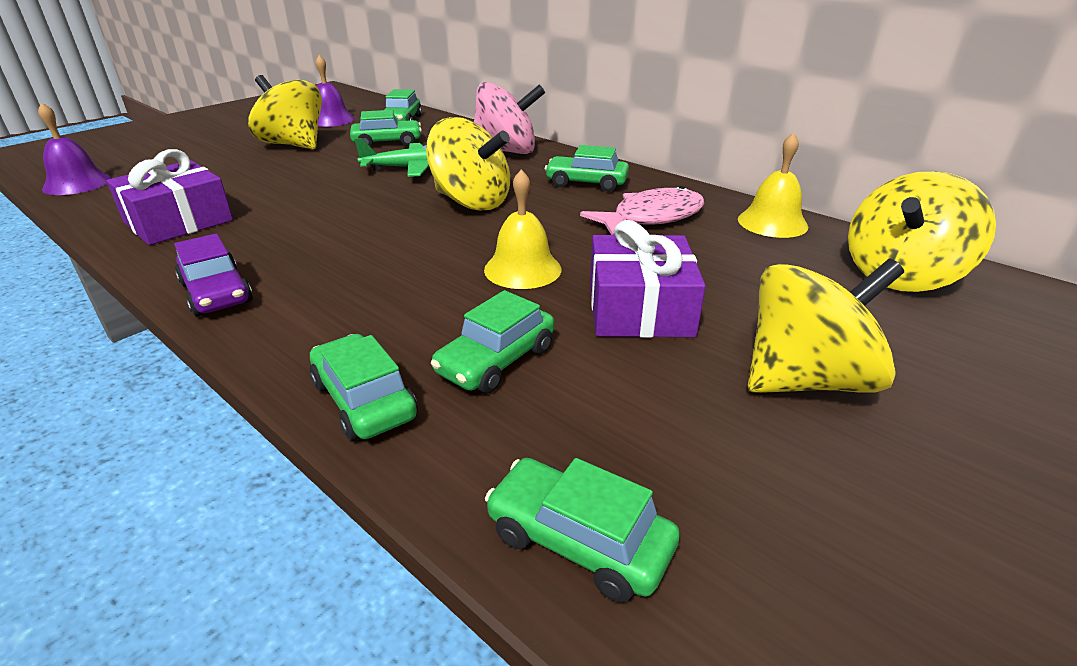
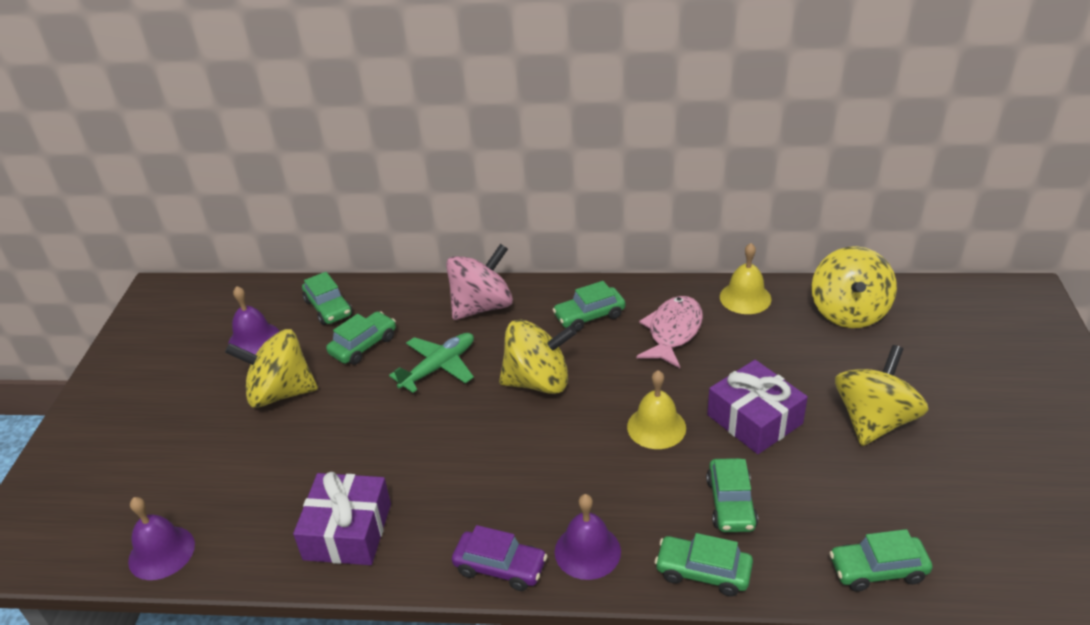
camera: 35 degrees left, 5 degrees up
none -> purple bell [555,494,621,580]

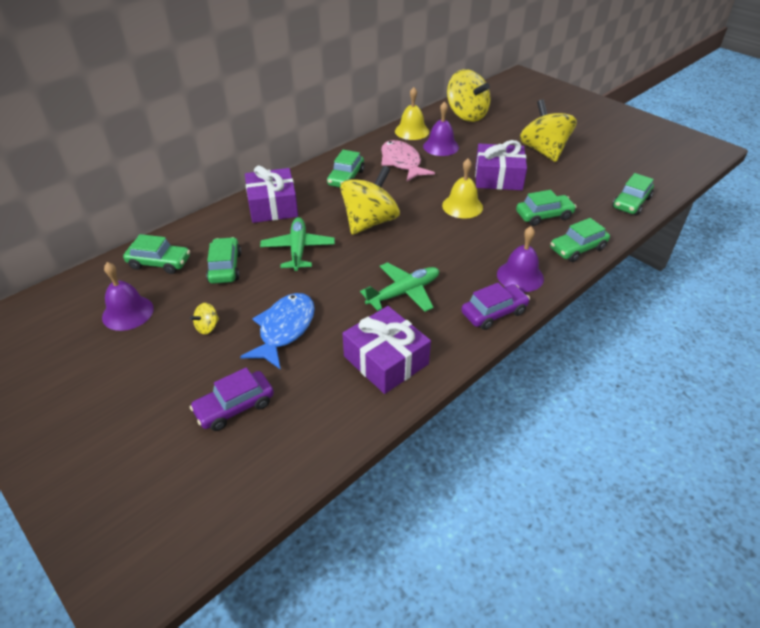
camera: 50 degrees left, 5 degrees up
purple bell [128,497,195,580] -> purple bell moved to [423,101,459,156]
yellow spinning top [225,329,318,408] -> yellow spinning top [190,303,219,334], size x0.40
pink spinning top [446,244,513,320] -> purple gift [245,165,298,223]
green car [706,458,758,532] -> green car turned 60 degrees counterclockwise [516,190,577,226]
none -> purple car [190,367,274,431]
none -> blue fish [240,293,315,370]
none -> green plane [360,262,439,312]

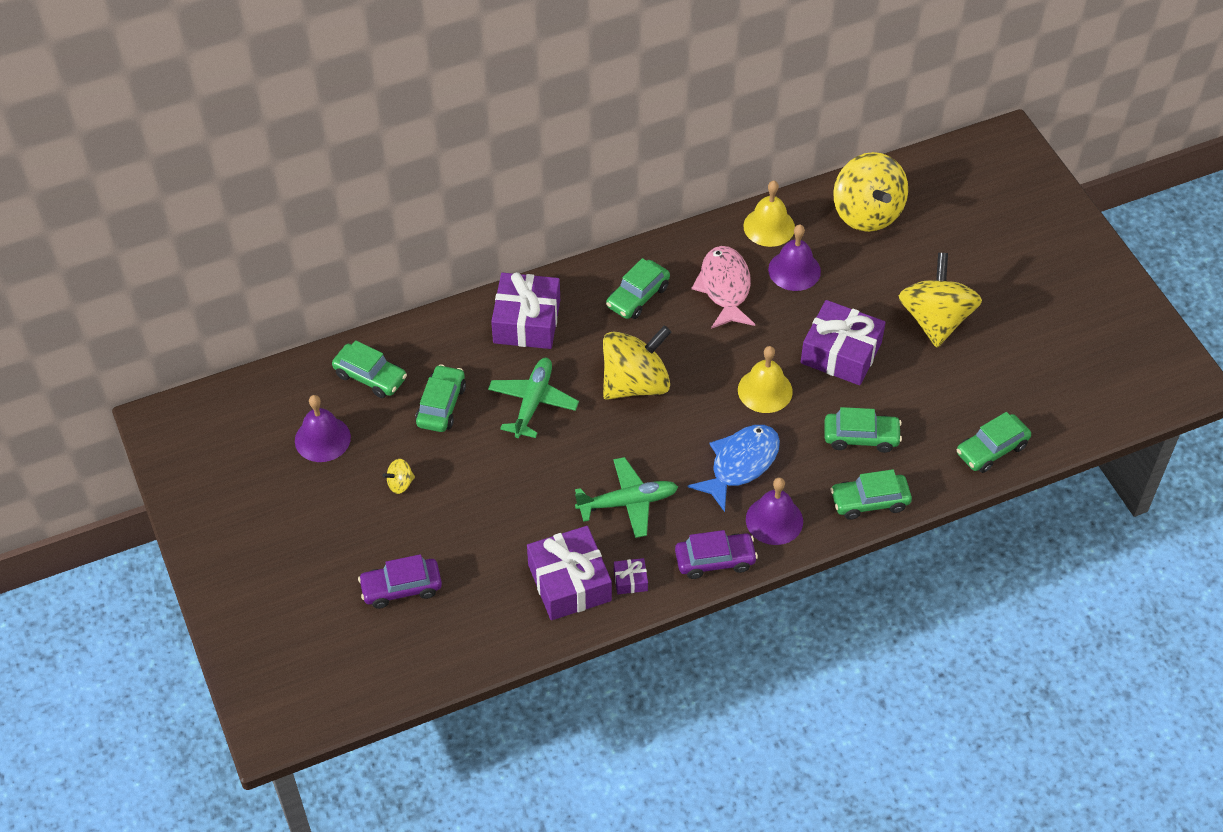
camera: 20 degrees right, 10 degrees up
blue fish [240,293,315,370] -> blue fish moved to [688,425,780,512]
none -> purple gift [614,558,648,594]

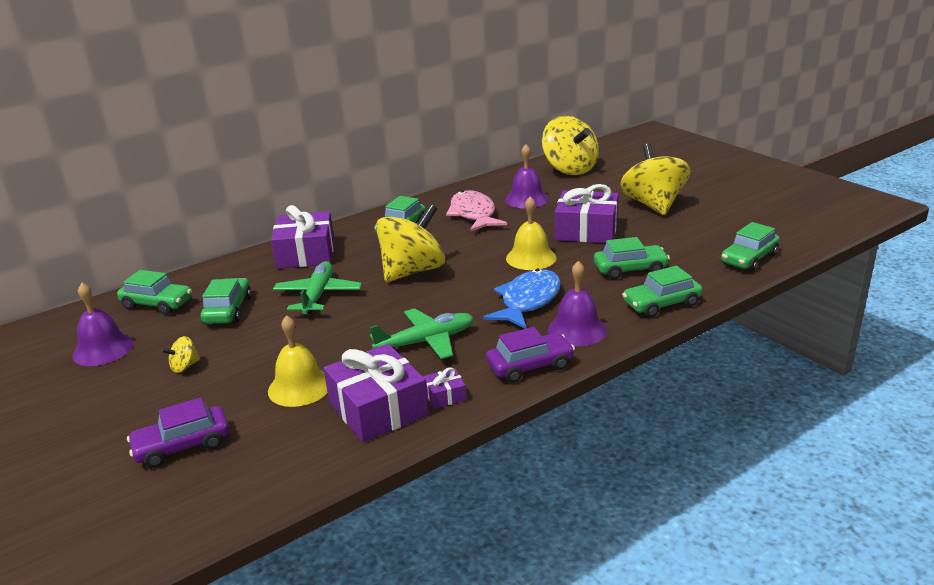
camera: 10 degrees left, 25 degrees down
yellow bell [743,181,795,247] -> yellow bell moved to [268,315,328,407]

